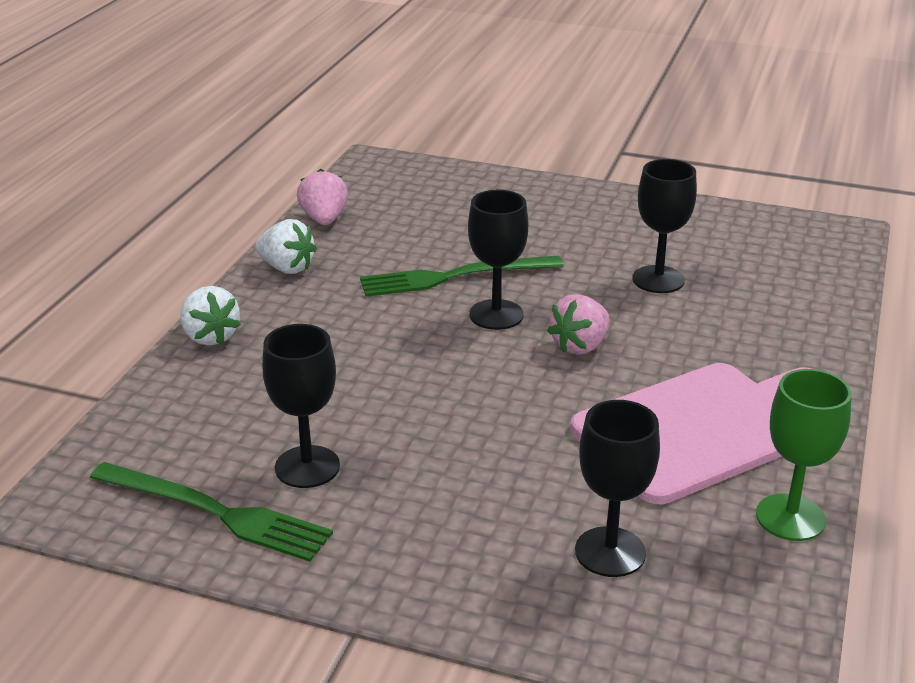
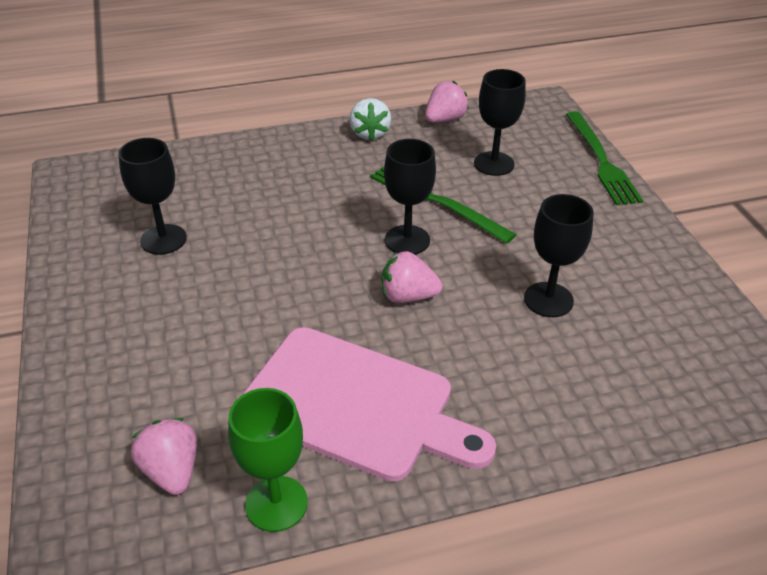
camera: 55 degrees right, 10 degrees up
green fork [90,462,333,562] -> green fork moved to [566,111,643,205]
white strawberry [180,286,241,346] -> none
black goblet [575,400,660,577] -> black goblet moved to [474,69,526,176]
none -> pink strawberry [131,418,197,495]

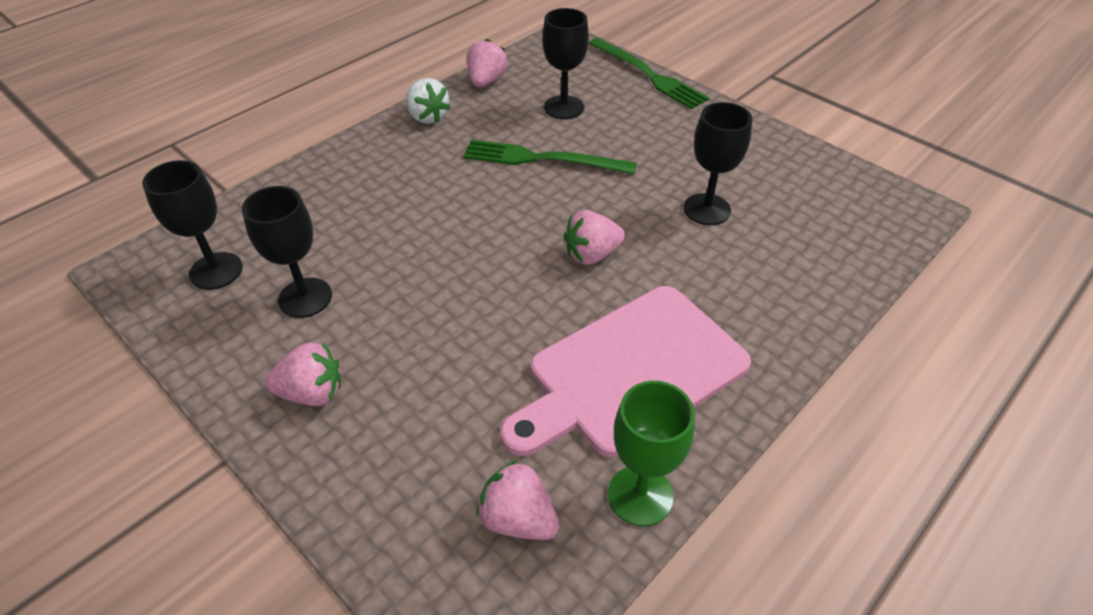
camera: 30 degrees left, 5 degrees up
pink cutting board [241,327,496,482] -> pink cutting board turned 150 degrees clockwise [500,286,751,457]
black goblet [384,139,436,254] -> black goblet moved to [142,160,243,290]
none -> pink strawberry [265,342,341,406]

